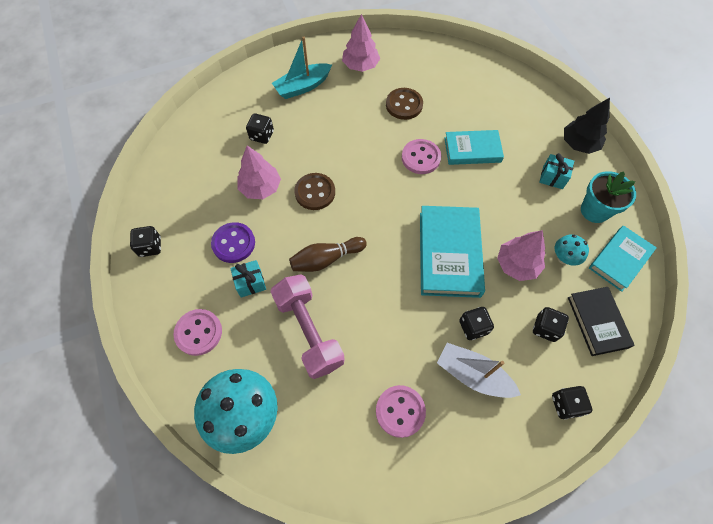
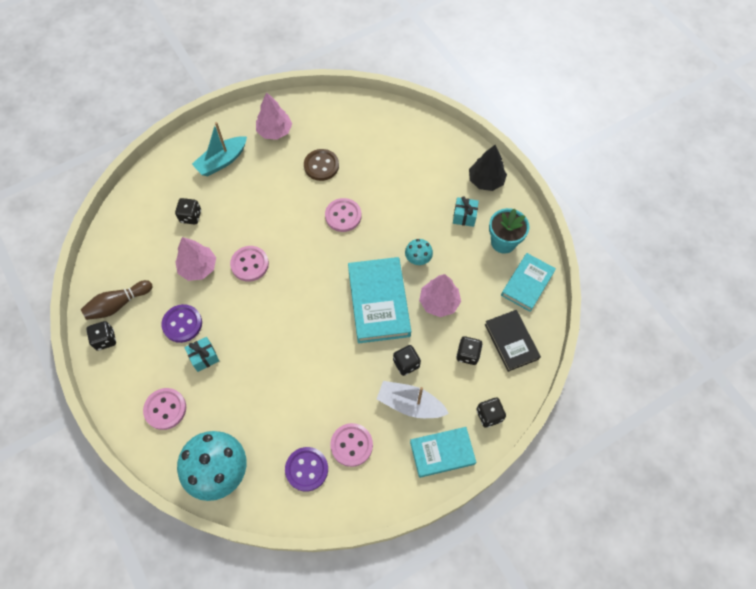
camera: 10 degrees left, 0 degrees up
pink dumbbell [270,275,345,379] -> none
brown bowling pin [289,237,367,272] -> brown bowling pin moved to [81,280,153,320]
brown button [294,173,335,210] -> pink button [230,246,269,282]
turquoise book [444,130,504,165] -> turquoise book moved to [410,427,476,478]
turquoise mushroom [555,234,589,266] -> turquoise mushroom moved to [405,239,433,265]
none -> purple button [285,447,328,492]

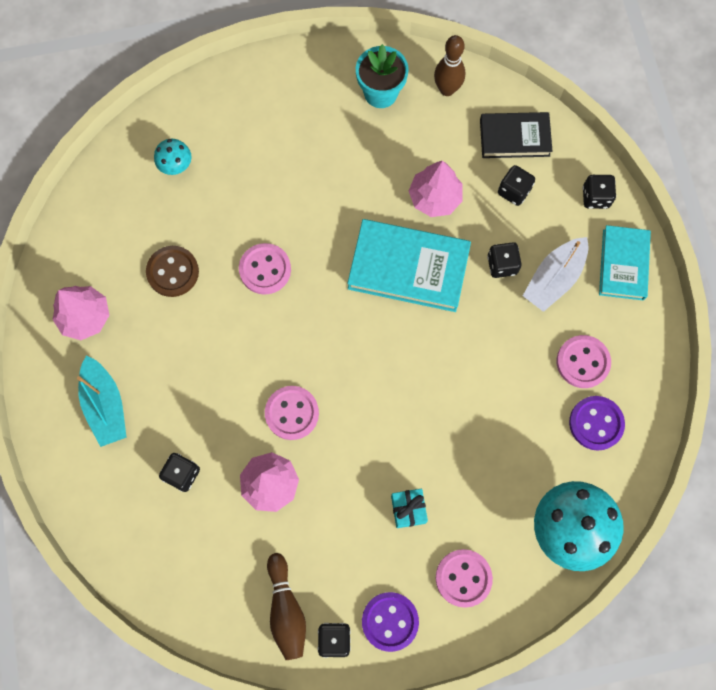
camera: 70 degrees left, 10 degrees up
purple button [161,304,202,343] -> purple button moved to [362,592,419,652]
turquoise mushroom [405,239,433,265] -> turquoise mushroom moved to [154,139,192,175]
turquoise gift [453,196,479,227] -> none
black tree [469,145,507,191] -> none
turquoise book [501,253,556,312] -> brown bowling pin [434,35,465,96]

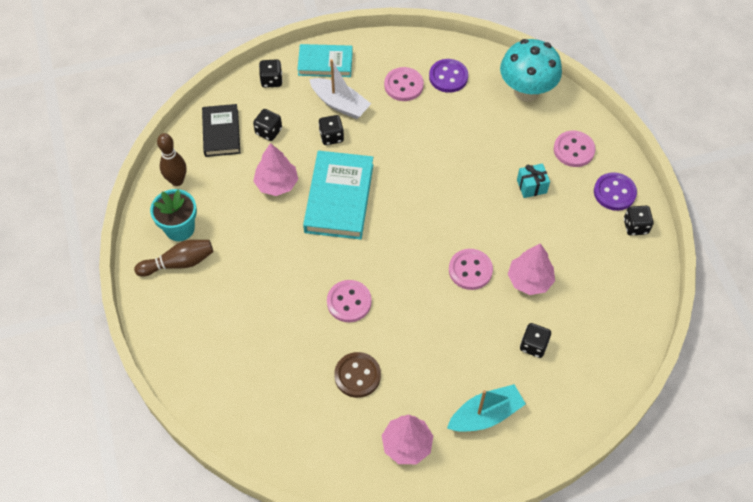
camera: 95 degrees left, 15 degrees down
turquoise mushroom [154,139,192,175] -> none
brown bowling pin [267,553,306,660] -> brown bowling pin moved to [134,240,213,276]

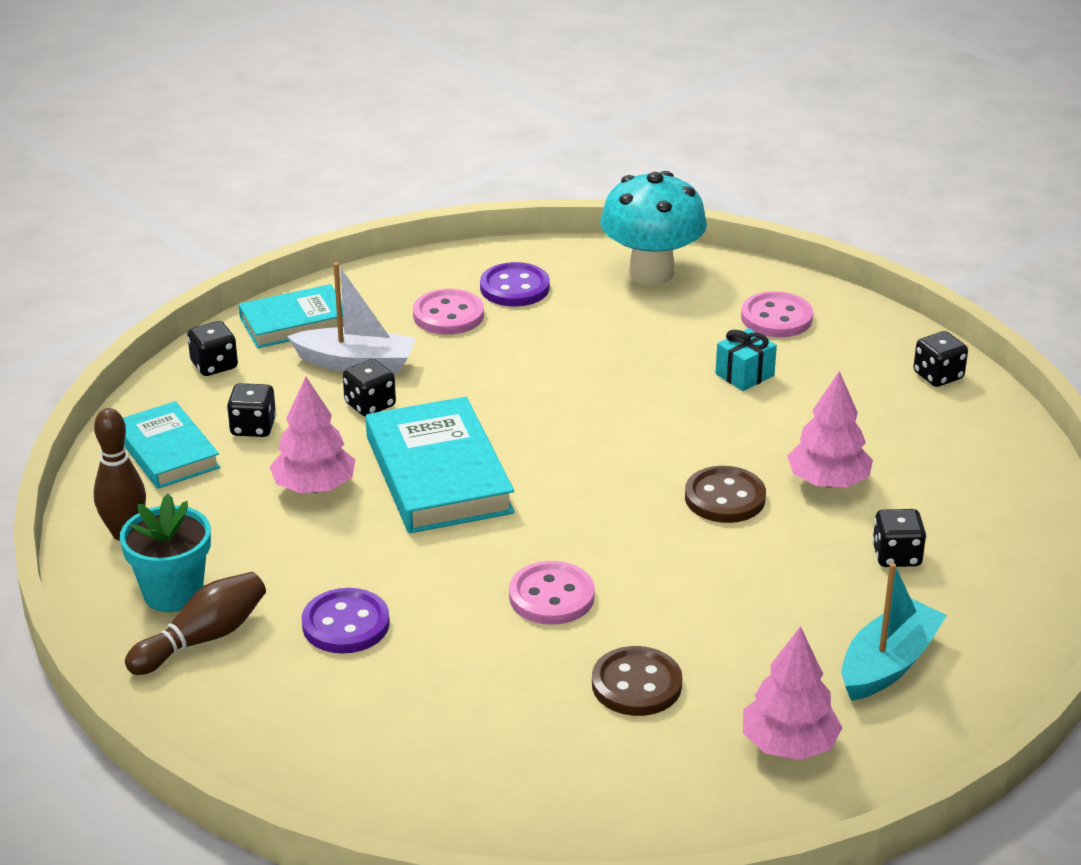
camera: 25 degrees left, 25 degrees down
black book [202,104,240,157] -> turquoise book [123,401,220,489]
pink button [449,249,493,290] -> brown button [685,466,766,523]
purple button [594,172,637,211] -> purple button moved to [302,588,390,654]

